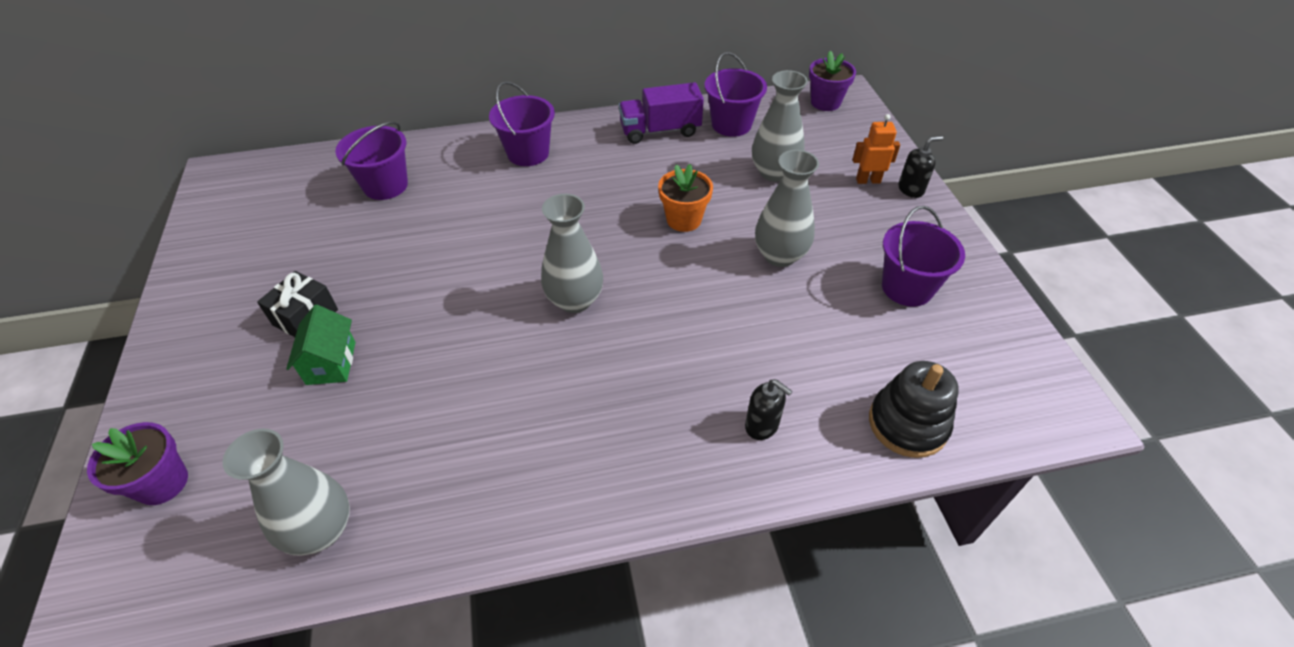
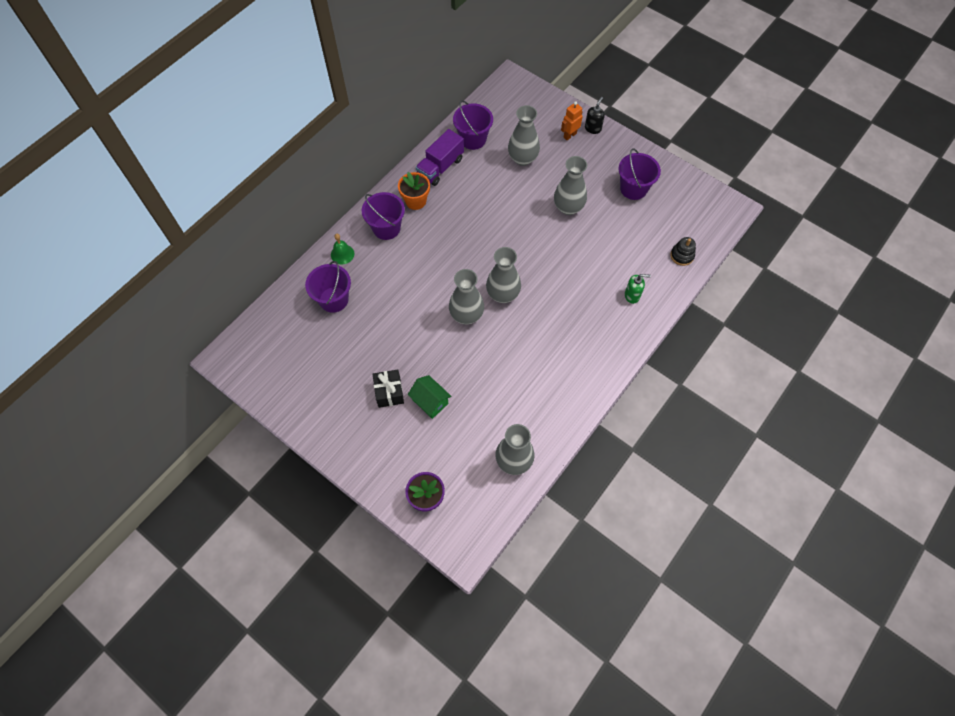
camera: 40 degrees left, 15 degrees up
orange flower pot [658,164,713,232] -> orange flower pot moved to [398,172,430,210]
black soap dispenser [745,379,793,440] -> green soap dispenser [625,274,651,304]
purple flower pot [809,51,856,111] -> none
black stacking toy [869,361,959,458] -> black stacking toy [670,237,696,266], size x0.63
none -> green bell [331,234,354,265]
none -> grey vase [449,269,484,324]

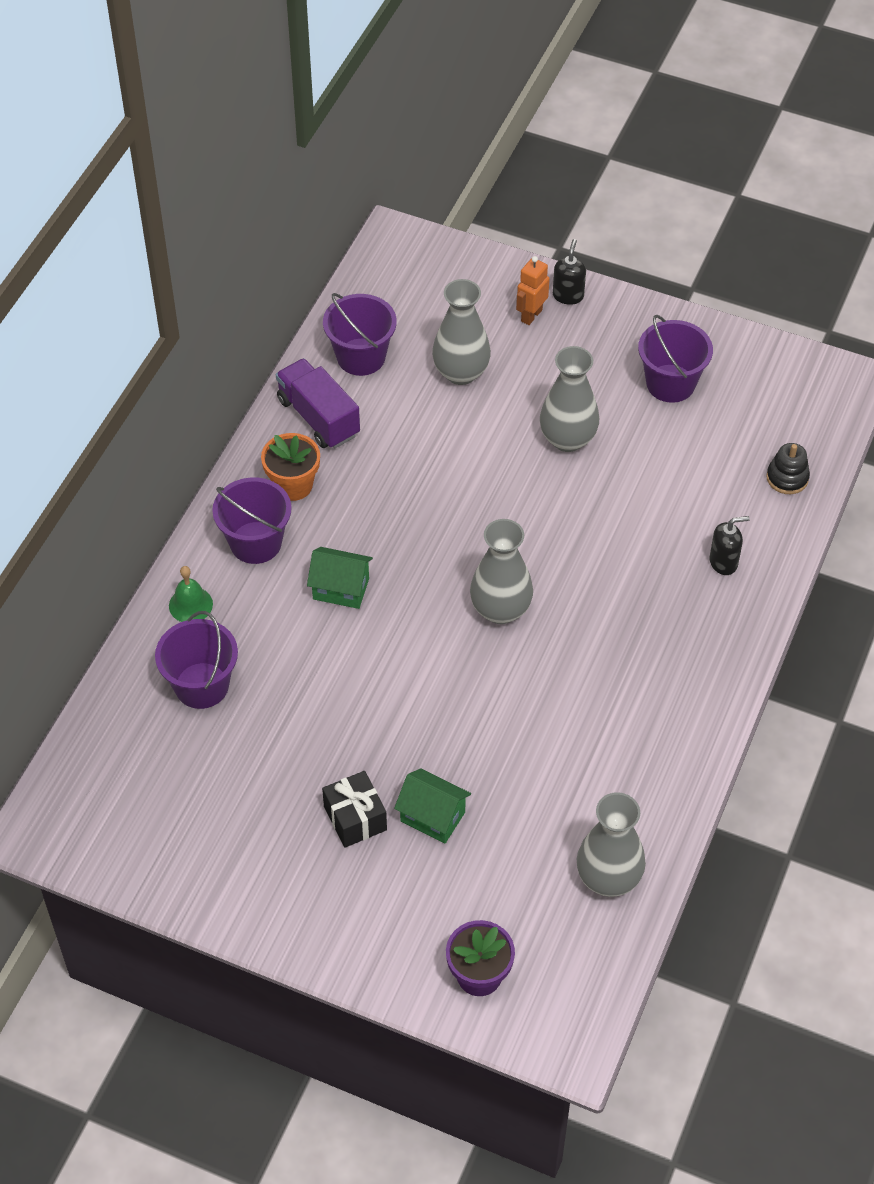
camera: 15 degrees left, 10 degrees down
purple truck [416,129,464,186] -> purple truck turned 120 degrees clockwise [276,358,360,449]
grey vase [449,269,484,324] -> none
green soap dispenser [625,274,651,304] -> black soap dispenser [709,516,750,575]
none -> green house [307,547,373,609]

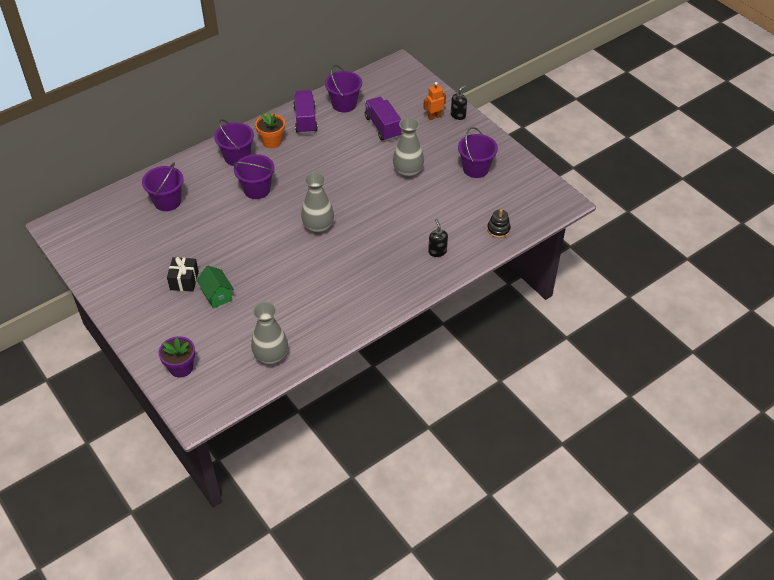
camera: 30 degrees right, 5 degrees down
green bell [169,566,213,622] -> none
green house [307,547,373,609] -> purple bucket [233,154,275,199]
grey vase [432,279,491,385] -> purple truck [365,97,402,141]
black soap dispenser [709,516,750,575] -> black soap dispenser turned 120 degrees counterclockwise [428,219,448,257]

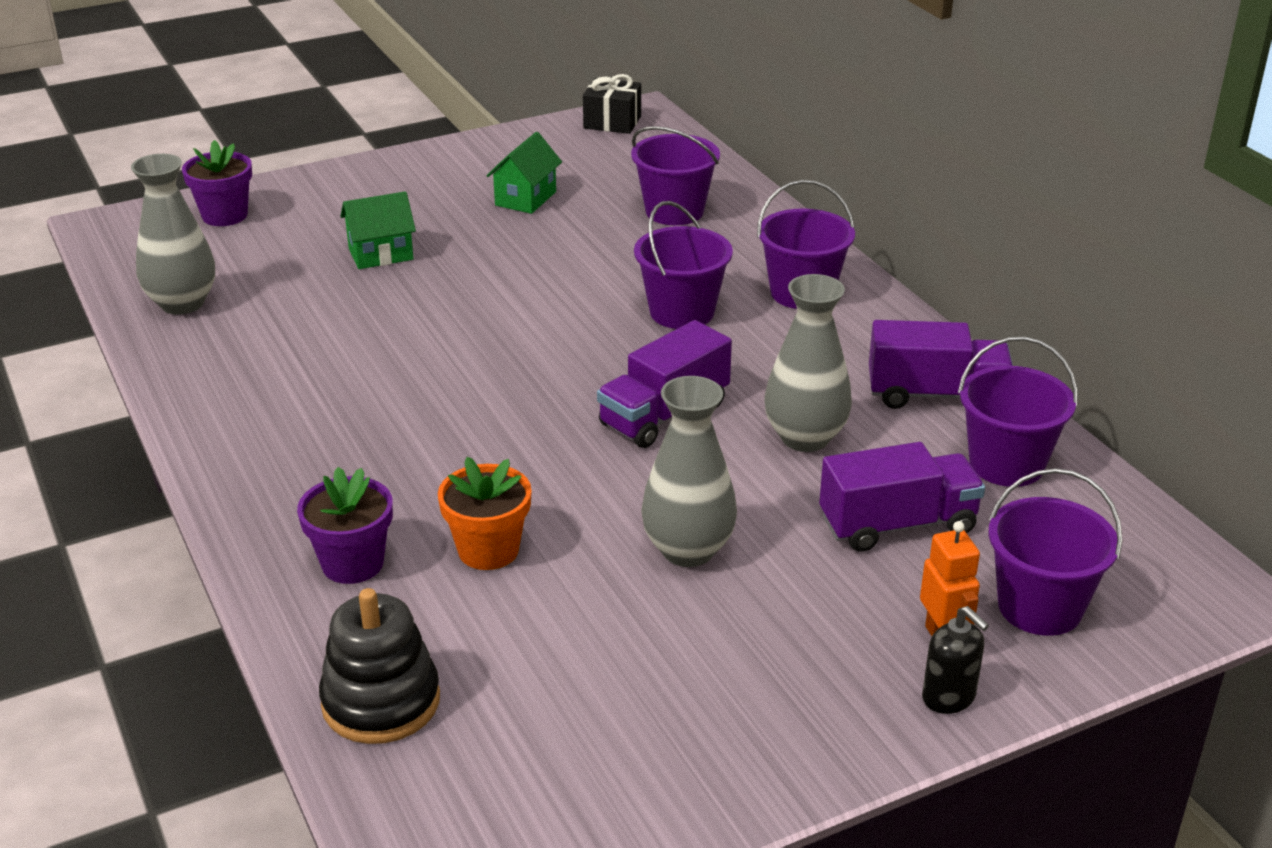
camera: 100 degrees right, 15 degrees down
black gift [167,257,199,292] -> black gift moved to [583,74,641,134]
orange flower pot [255,112,285,148] -> orange flower pot moved to [438,457,532,570]
grey vase [301,172,334,234] -> grey vase moved to [764,274,852,452]
black soap dispenser [428,219,448,257] -> purple flower pot [297,467,393,584]
purple bucket [458,127,498,178] -> purple bucket moved to [988,468,1123,636]
black stacking toy [487,209,511,238] -> black stacking toy [319,588,440,744], size x1.59
none -> green house [486,132,562,214]
none -> purple truck [597,320,732,448]

